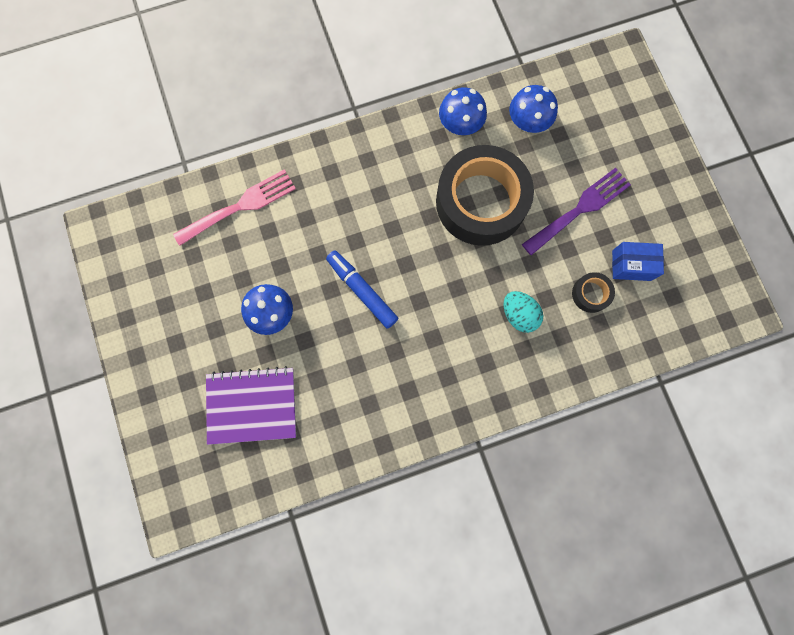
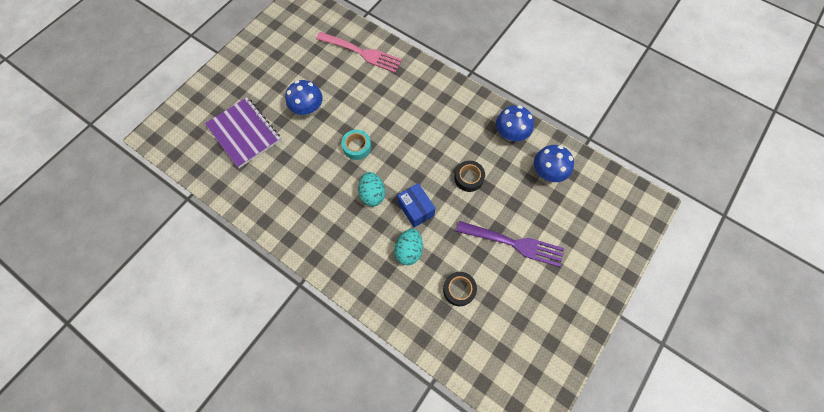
camera: 55 degrees right, 10 degrees down
blue marker [326,250,399,329] -> turquoise tape [341,130,371,160]
black tape [436,145,534,246] -> black tape [454,161,485,192], size x0.41
blue box [612,242,664,281] -> blue box moved to [397,183,436,228]
none -> turquoise egg [358,172,385,207]

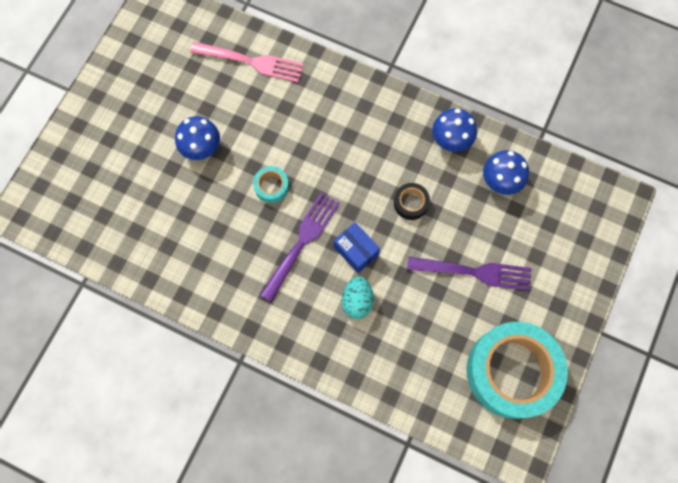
camera: 10 degrees left, 5 degrees up
purple notebook [205,97,281,168] -> none
turquoise egg [358,172,385,207] -> purple fork [260,192,340,302]
black tape [443,272,477,306] -> none
none -> turquoise tape [467,322,568,419]

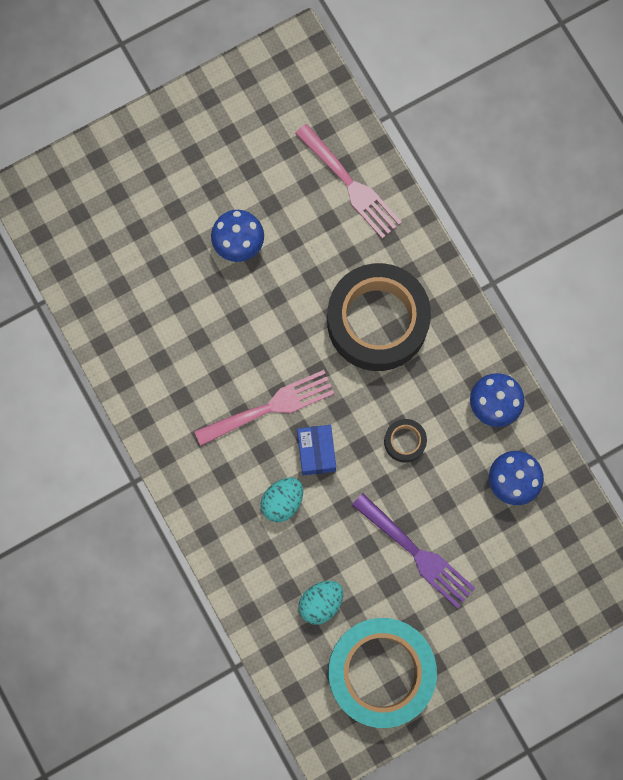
camera: 35 degrees right, 5 degrees up
turquoise tape [253,166,289,203] -> none
purple fork [260,192,340,302] -> pink fork [194,370,335,446]
none -> turquoise egg [299,581,343,625]
none -> black tape [327,263,431,371]

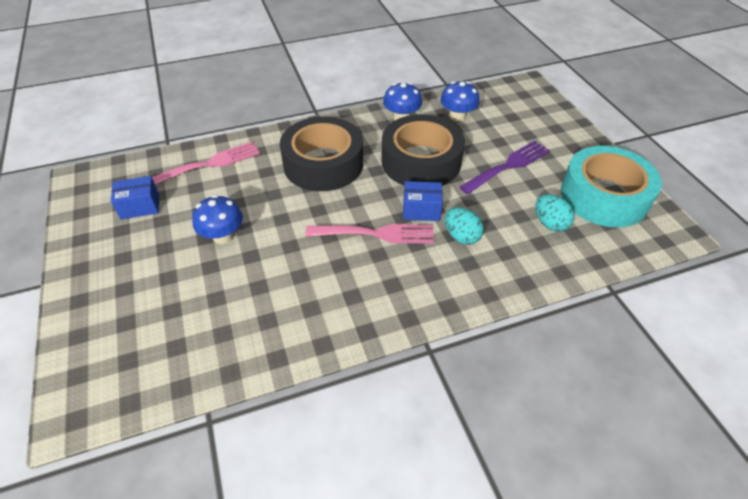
camera: 80 degrees left, 30 degrees down
pink fork [194,370,335,446] -> pink fork turned 105 degrees clockwise [305,224,434,244]
black tape [384,419,427,463] -> black tape [381,115,465,186], size x2.46
none -> blue box [111,176,159,220]

